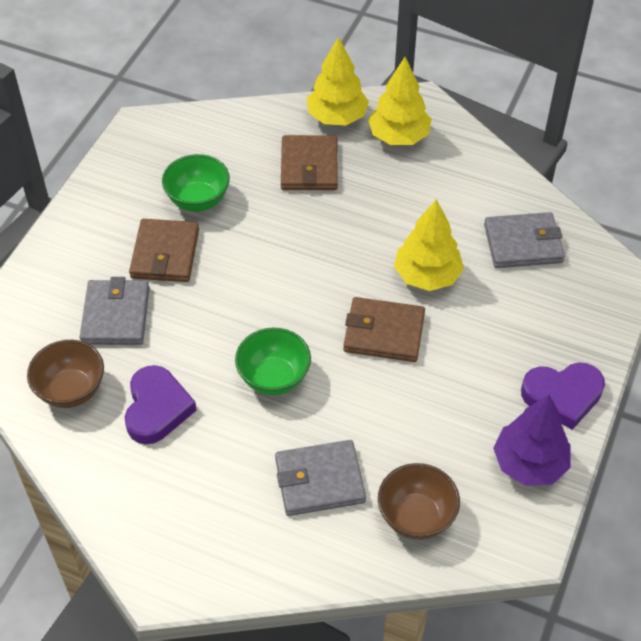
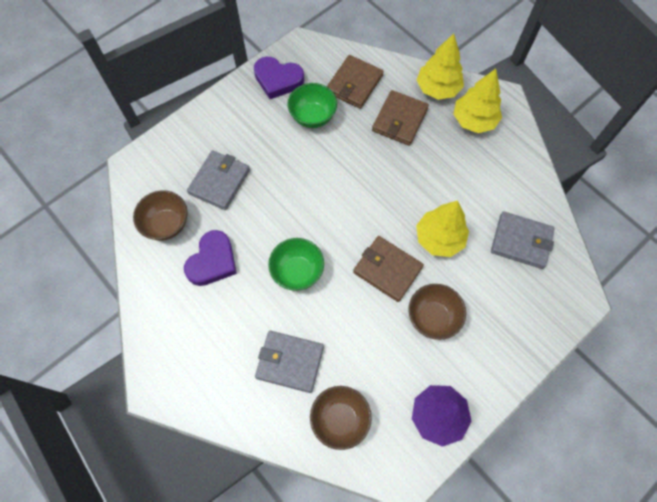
camera: 25 degrees right, 15 degrees up
brown wallet [129,219,199,282] -> brown wallet moved to [327,55,384,109]
purple heart [521,362,605,430] -> purple heart moved to [254,56,304,99]
none -> brown bowl [408,284,466,340]

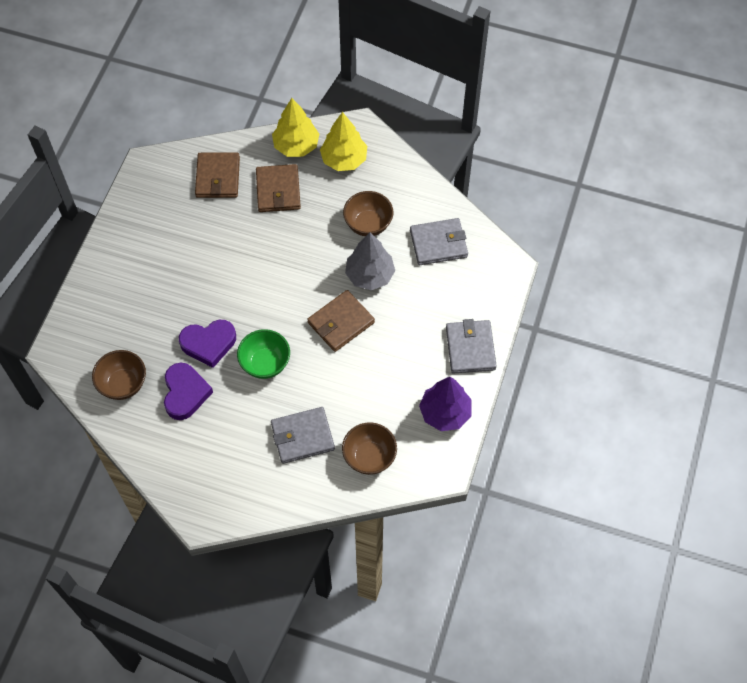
camera: 30 degrees left, 5 degrees down
grey wallet [187,150,250,210] -> grey wallet moved to [446,319,497,374]
purple heart [254,56,304,99] -> purple heart moved to [179,320,236,368]
green bowl [287,83,337,128] -> none
brown wallet [353,236,424,302] -> brown wallet turned 45 degrees counterclockwise [307,290,375,352]
brown bowl [408,284,466,340] -> brown bowl moved to [343,191,393,236]
yellow tree [416,200,469,257] -> grey tree [345,233,395,290]

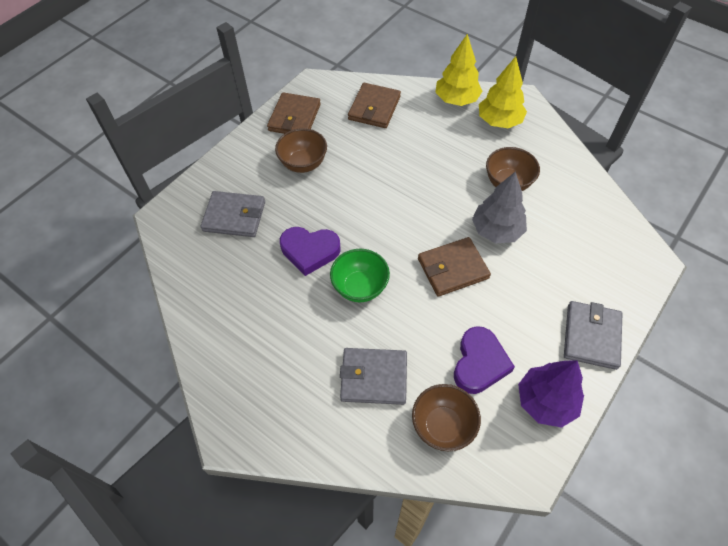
camera: 20 degrees right, 5 degrees down
brown bowl [92,350,146,400] -> brown bowl moved to [275,128,327,173]
purple heart [164,363,213,420] -> purple heart moved to [454,326,515,394]
brown wallet [256,164,301,212] -> brown wallet moved to [267,92,321,134]
grey wallet [410,218,468,265] -> grey wallet moved to [201,191,265,237]

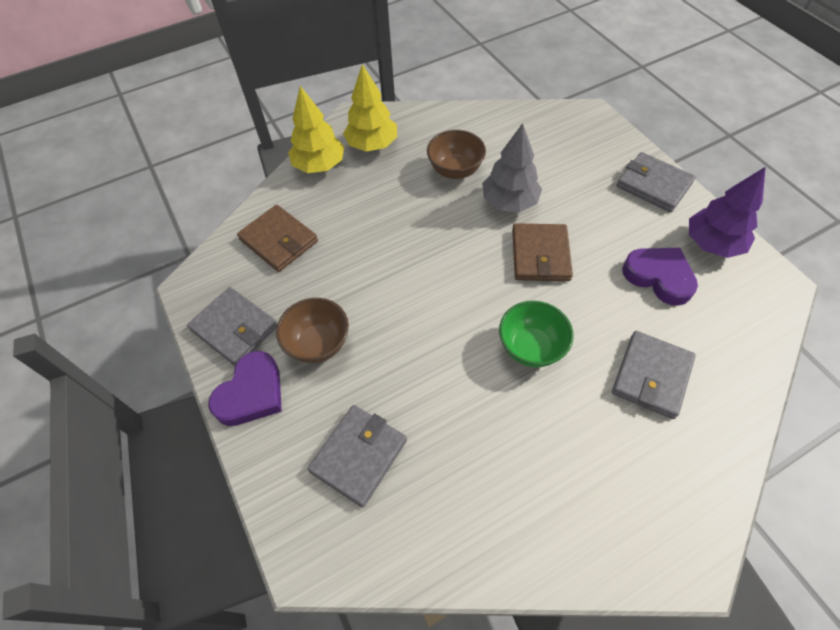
camera: 65 degrees left, 0 degrees up
brown wallet [267,92,321,134] -> grey wallet [187,287,277,366]
purple heart [280,227,341,276] -> purple heart moved to [208,351,282,426]
brown bowl [412,384,481,451] -> none

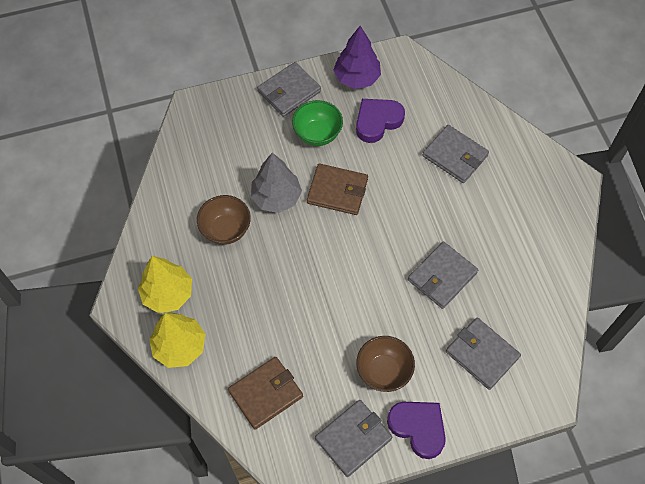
camera: 80 degrees left, 5 degrees up
green bowl [499,301,573,368] -> green bowl moved to [292,100,343,146]
none -> grey wallet [408,241,478,309]

